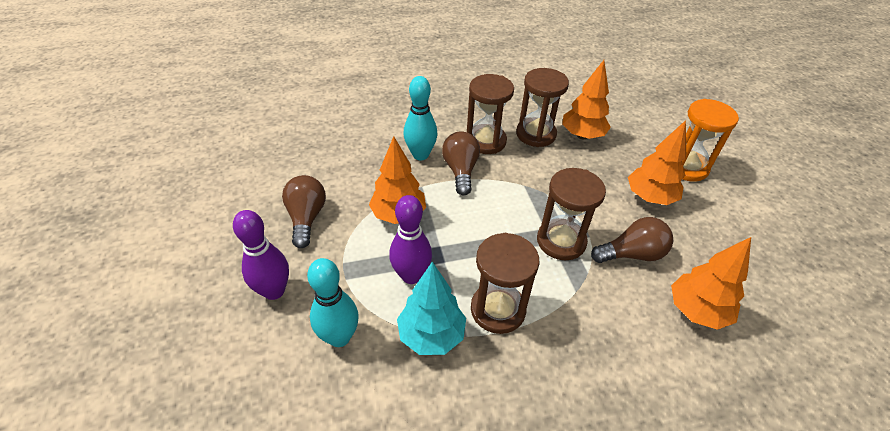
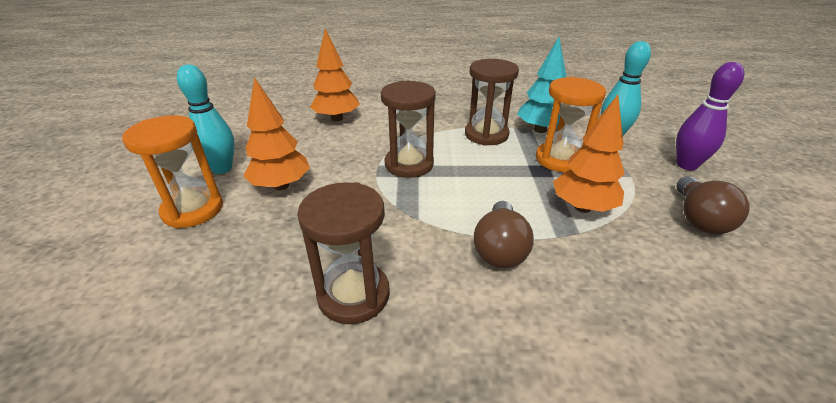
camera: 165 degrees left, 10 degrees down
purple bowling pin [389,195,432,284] -> orange hourglass [536,77,606,172]
turquoise bowling pin [404,76,437,160] -> turquoise bowling pin moved to [177,64,235,174]
brown hourglass [467,74,514,154] -> none
orange tree [562,60,611,139] -> none
brown light bulb [591,217,673,263] -> none

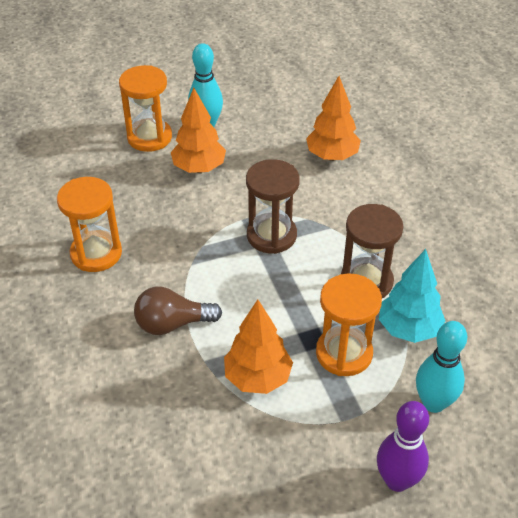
camera: 70 degrees right, 10 degrees up
brown hourglass [297,182,390,324] -> orange hourglass [57,177,122,272]
brown light bulb [677,176,750,234] -> none

